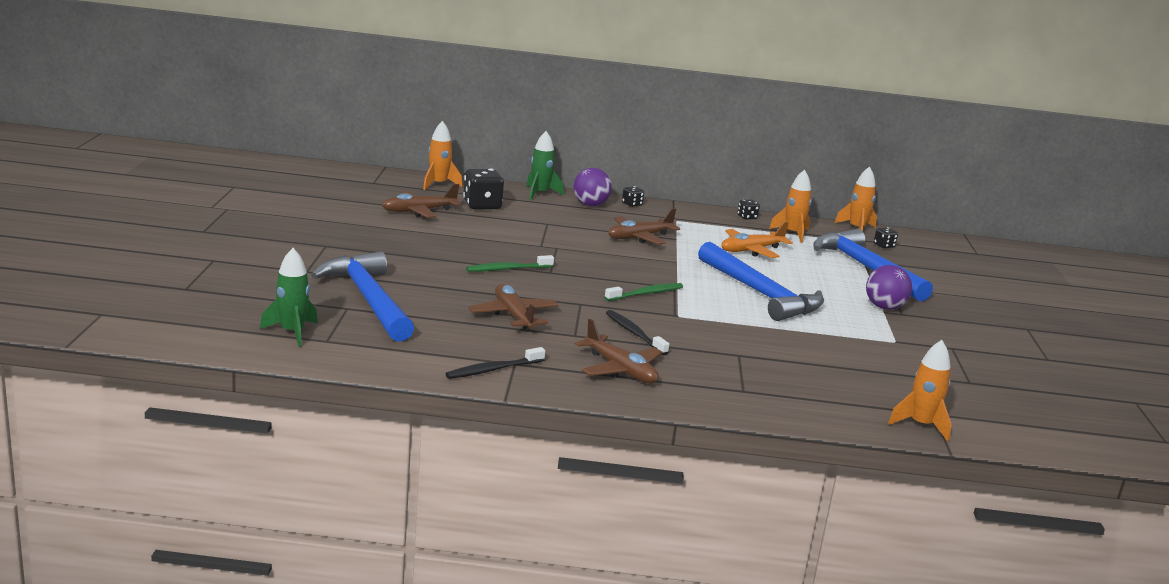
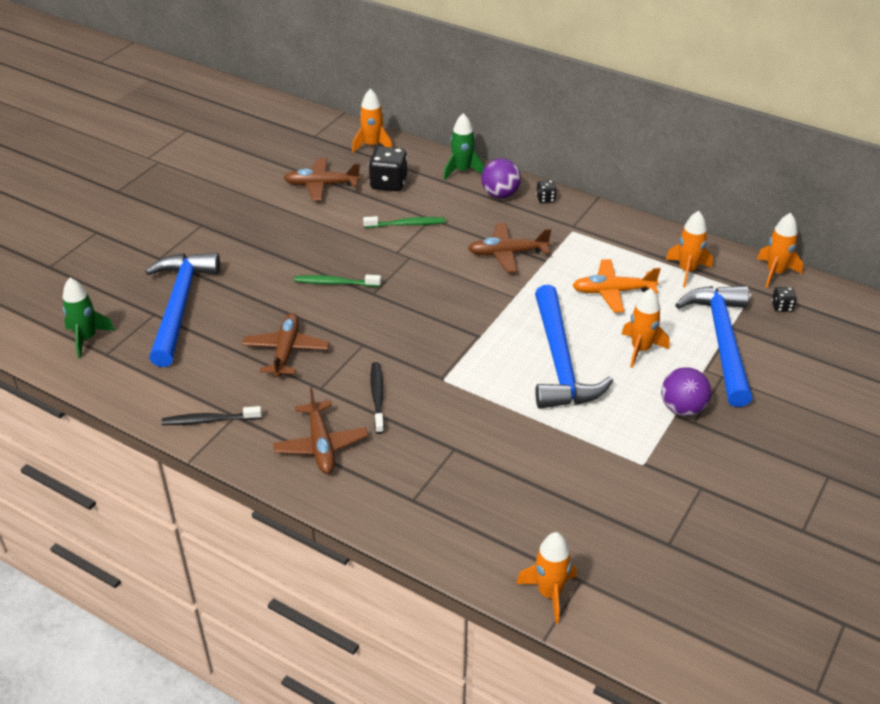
camera: 30 degrees right, 20 degrees up
green toothbrush [605,283,683,301] -> green toothbrush moved to [363,216,445,228]
black dice [737,200,760,220] -> none
none -> orange rocket [622,288,670,368]

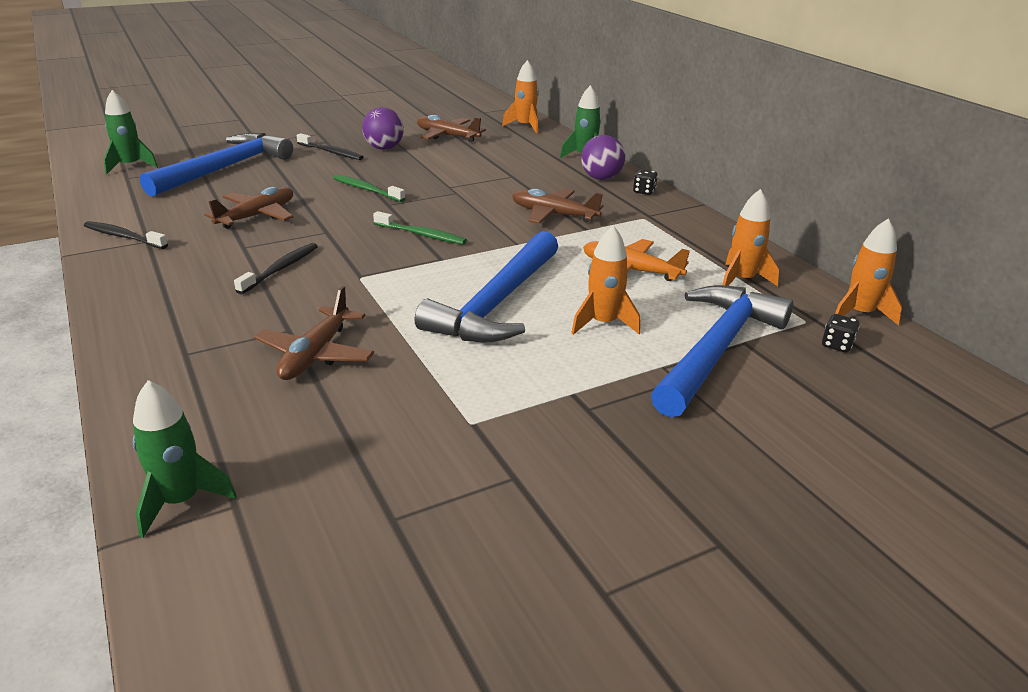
camera: 30 degrees right, 10 degrees down
brown plane [273,387,368,474] -> brown plane moved to [254,286,374,380]
green toothbrush [363,216,445,228] -> green toothbrush moved to [373,211,467,245]
black dice [369,146,407,191] -> none
orange rocket [516,532,577,624] -> green rocket [133,380,236,538]
purple ball [661,367,711,416] -> purple ball moved to [362,107,404,150]
none -> black toothbrush [297,133,363,160]

